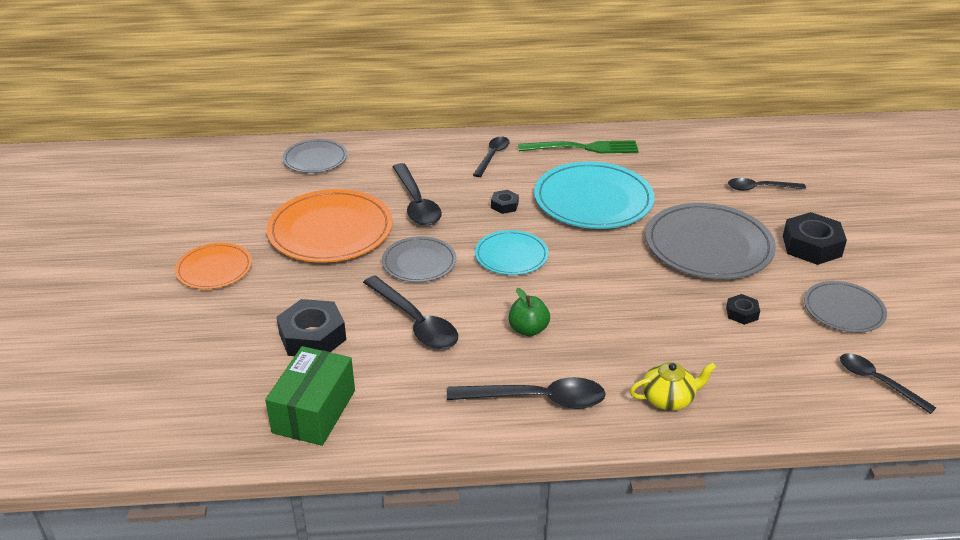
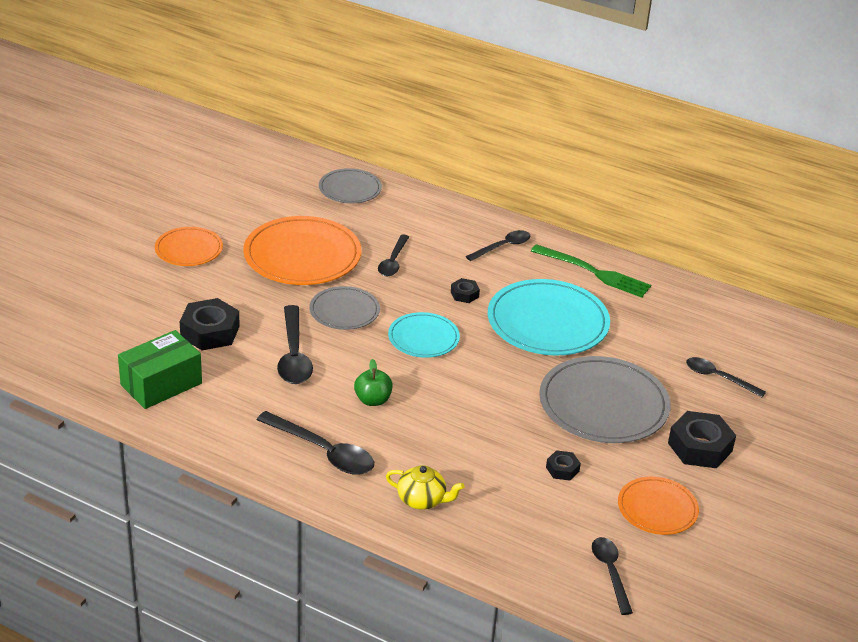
camera: 30 degrees right, 0 degrees up
black spoon [393,163,442,226] -> black spoon [378,234,409,276], size x0.65
grey plate [804,281,887,333] -> orange plate [618,477,699,535]

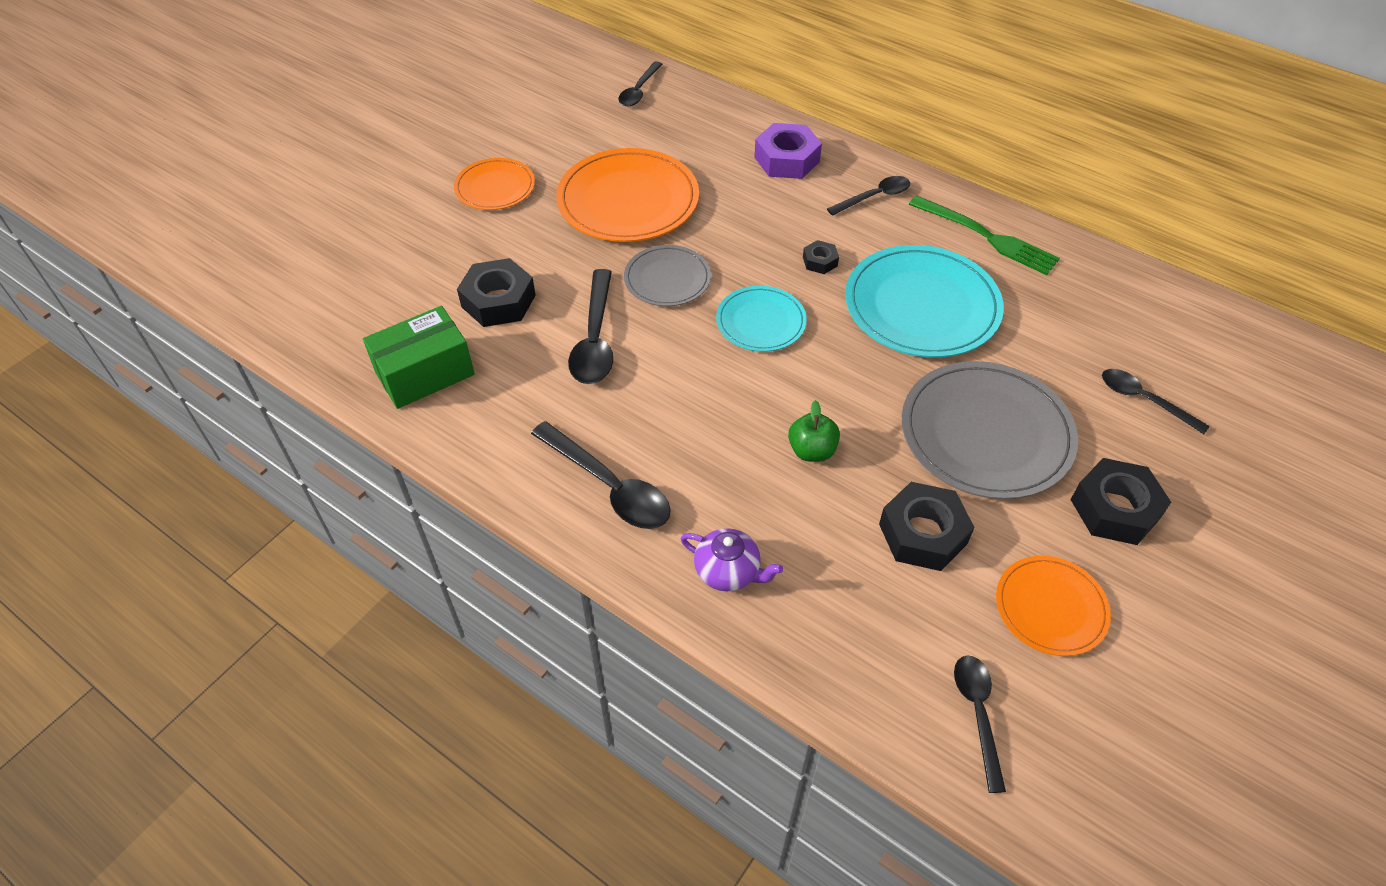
camera: 10 degrees right, 15 degrees up
grey plate [319,168,382,203] -> none
green apple [354,359,393,406] -> green apple moved to [788,400,840,462]
black spoon [378,234,409,276] -> black spoon moved to [618,62,663,106]
yellow teapot [386,465,464,510] -> purple teapot [680,528,783,591]
black nut [546,450,581,481] -> black nut [879,482,974,571], size x1.96
none -> purple nut [754,123,822,179]

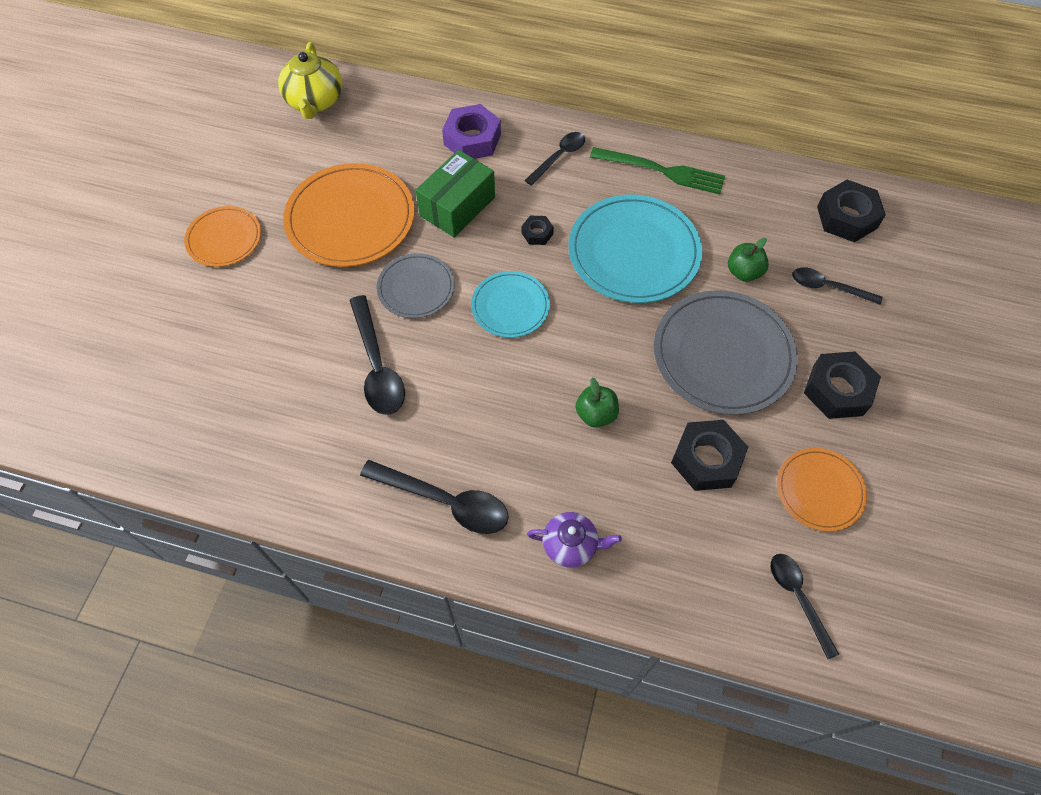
camera: 20 degrees left, 10 degrees up
green box [363,306,475,409] -> green box moved to [416,150,495,238]
black nut [457,258,536,327] -> black nut moved to [817,180,886,242]
black spoon [618,62,663,106] -> yellow teapot [278,42,343,119]
none -> green apple [728,238,769,282]

